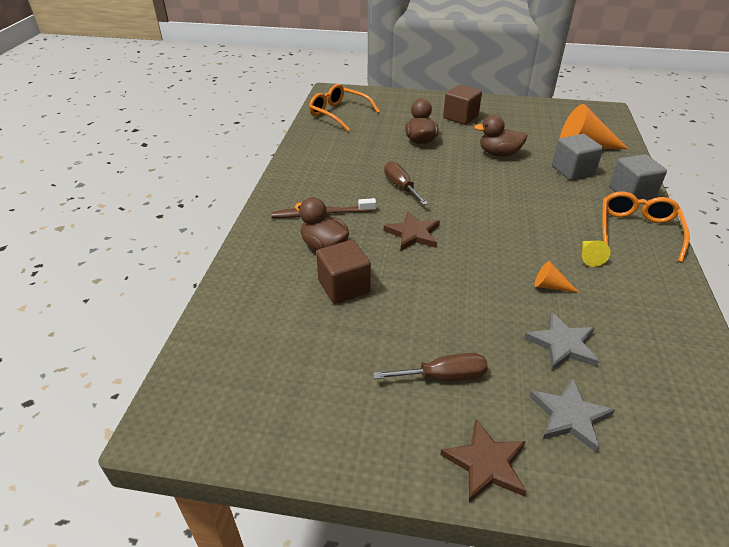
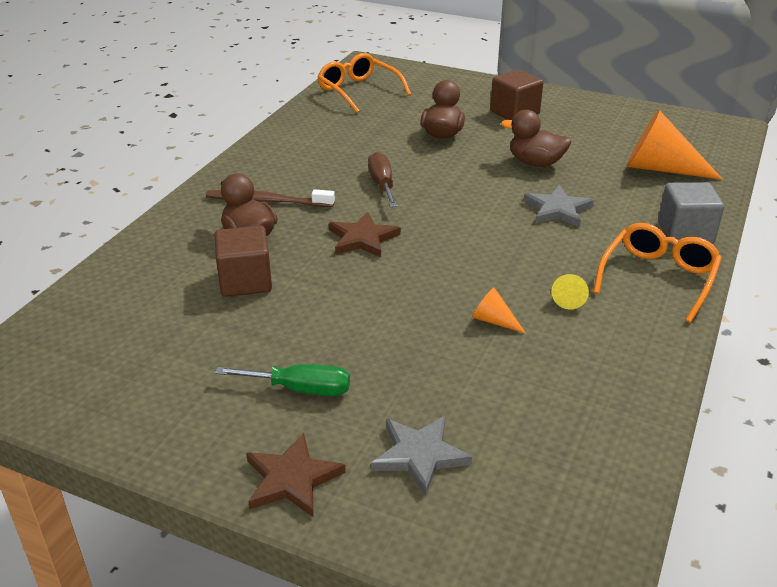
camera: 15 degrees right, 5 degrees down
brown screwdriver [373,353,488,381] -> green screwdriver [215,364,350,396]
grey star [524,312,599,370] -> grey star moved to [523,185,594,227]
grey cube [552,134,604,180] -> none

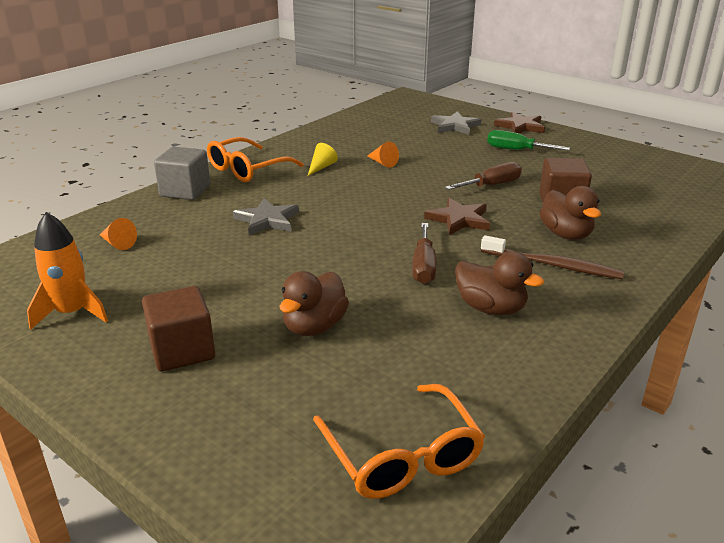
camera: 165 degrees left, 5 degrees down
brown duck [501,110,571,167] -> brown duck moved to [455,251,544,315]
orange cone [626,110,723,180] -> orange cone [100,218,137,250], size x0.46
none -> orange rocket [27,212,108,330]
none -> brown screwdriver [445,162,522,190]

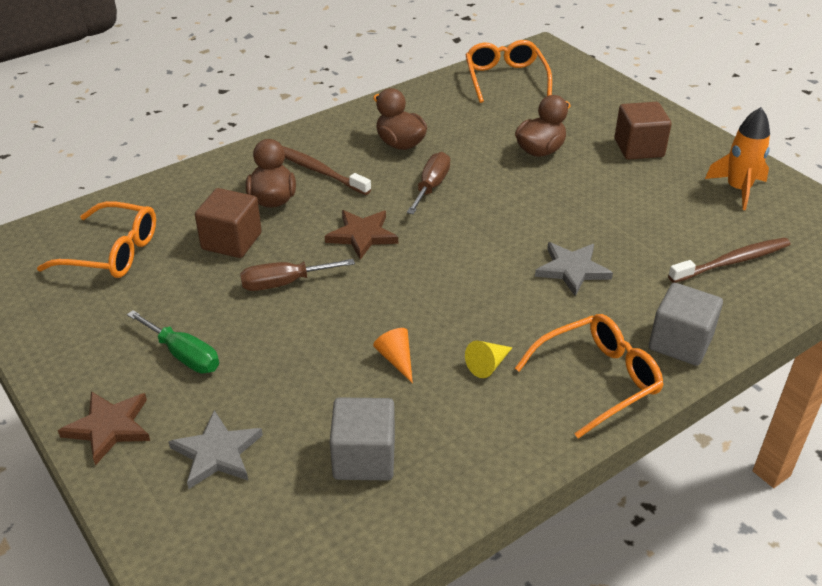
camera: 165 degrees left, 10 degrees up
orange cone [100,218,137,250] -> brown toothbrush [668,238,791,283]
none -> orange glasses [37,201,156,278]
none -> grey cube [330,397,395,480]

